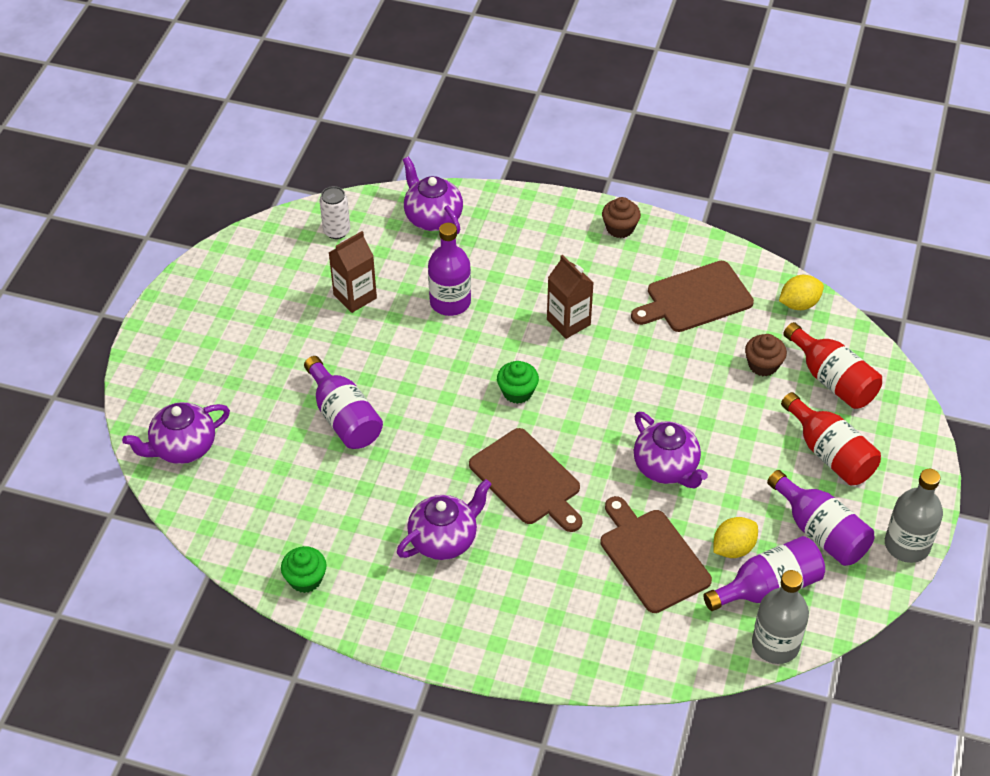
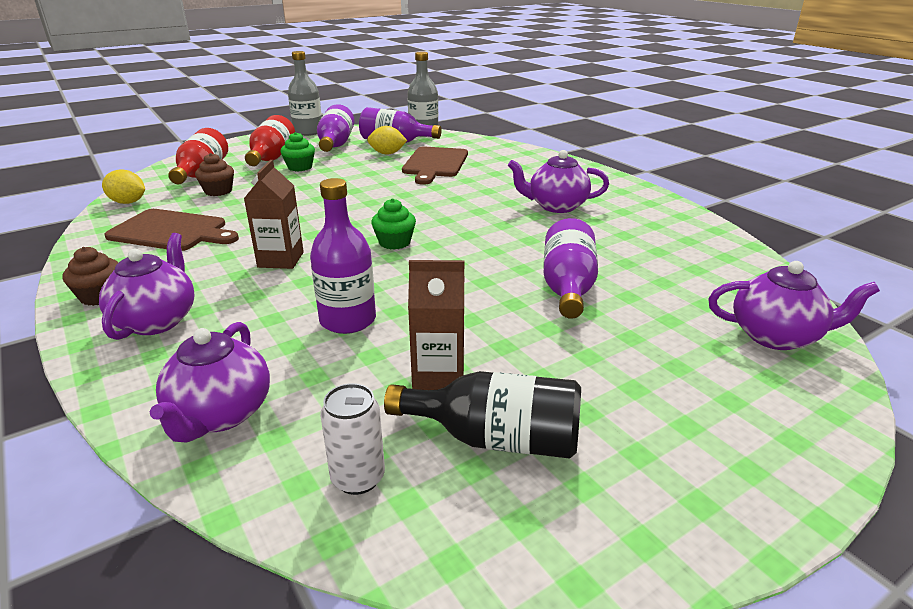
camera: 140 degrees left, 20 degrees down
green cupcake [281,546,327,593] -> green cupcake moved to [280,132,315,171]
brown cutting board [469,428,582,532] -> none
purple teapot [634,412,708,488] -> purple teapot moved to [99,233,195,340]
none -> black bottle [384,371,581,459]

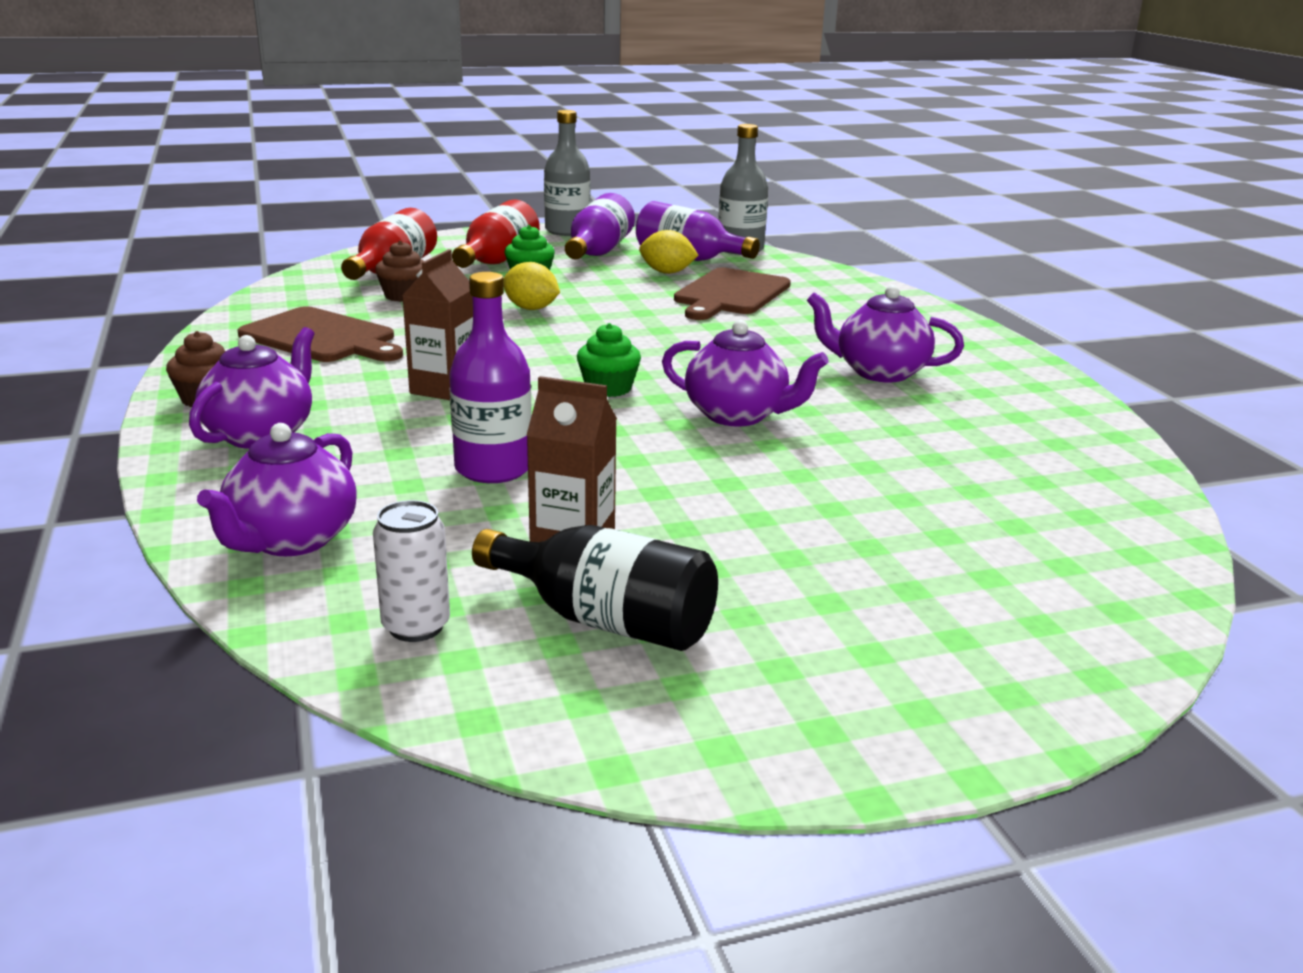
camera: 15 degrees right, 5 degrees down
yellow lemon [102,169,145,204] -> yellow lemon moved to [503,262,560,310]
purple bottle [543,218,598,319] -> none
purple teapot [708,261,880,350] -> purple teapot moved to [662,320,829,427]

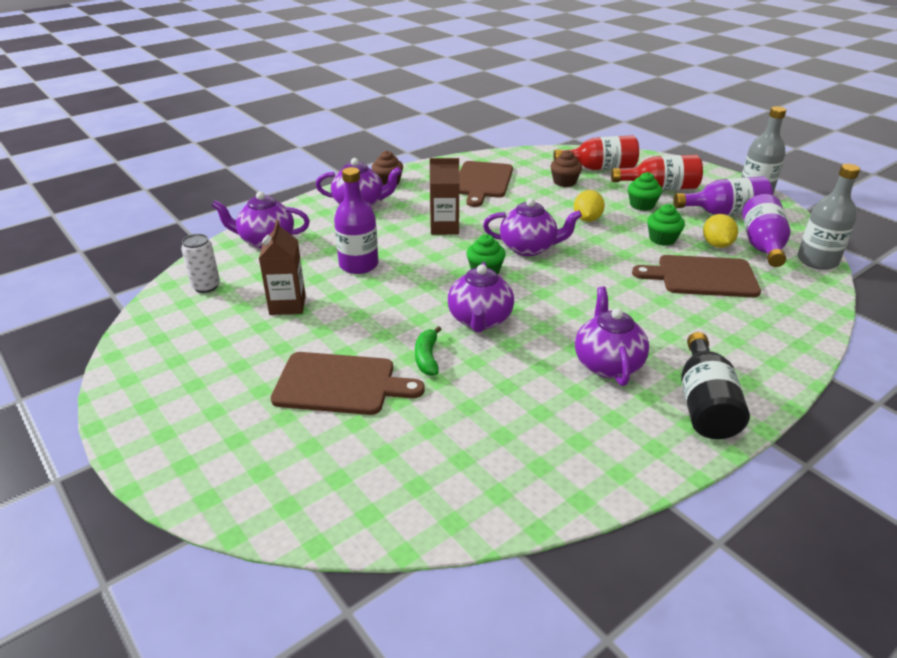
camera: 70 degrees right, 10 degrees up
black bottle [472,525,718,651] -> black bottle moved to [681,332,750,439]
none -> brown cutting board [271,352,425,415]
none -> green banana [415,326,442,376]
none -> purple teapot [483,198,582,256]
none -> green cupcake [647,204,685,246]

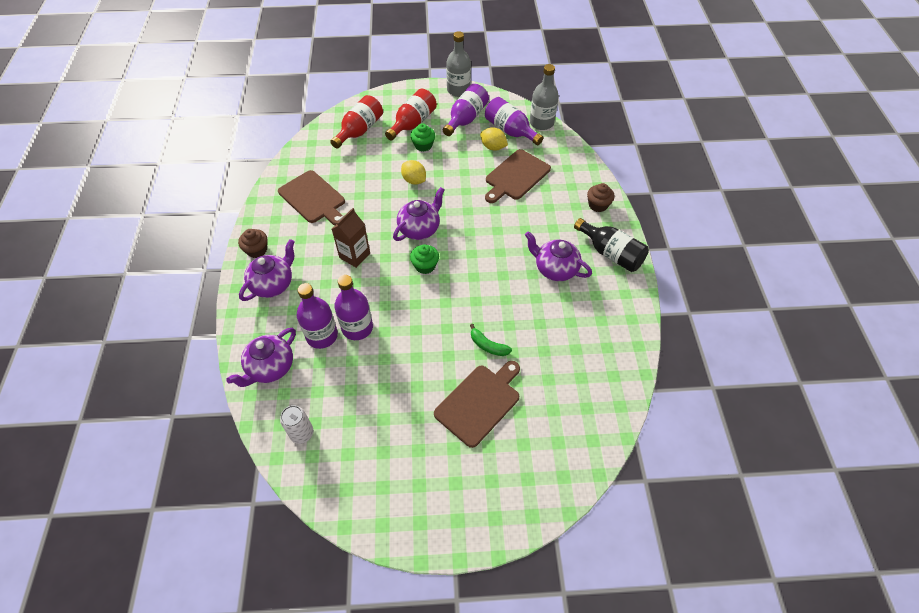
camera: 55 degrees left, 20 degrees up
brown carton [259,220,306,315] -> none
purple teapot [448,262,514,332] -> none
brown cupcake [551,150,582,187] -> brown cupcake moved to [587,183,615,212]
green cupcake [647,204,685,246] -> none
none -> purple bottle [297,283,338,349]

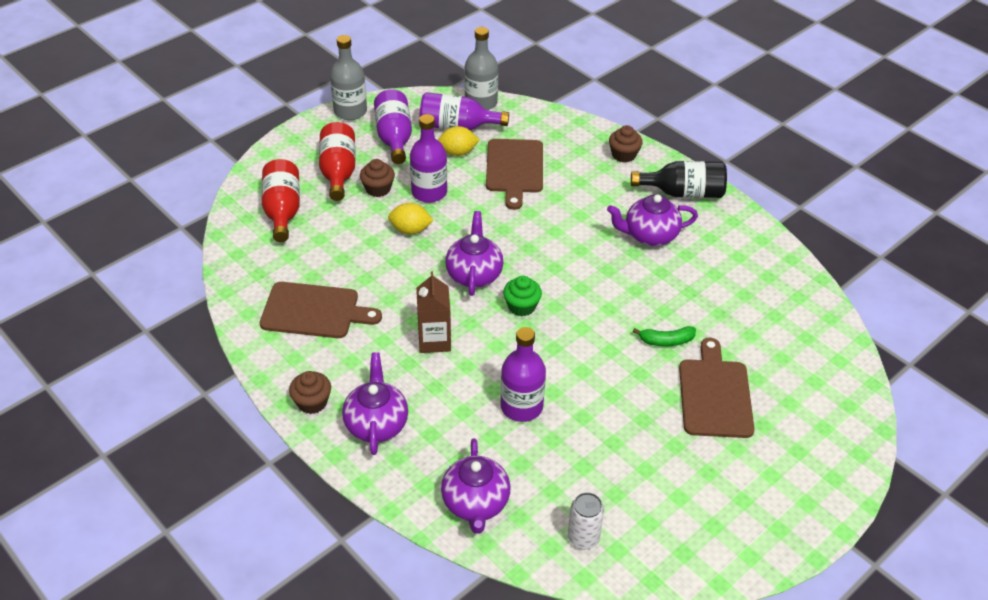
camera: 40 degrees left, 10 degrees down
purple bottle [297,283,338,349] -> purple bottle moved to [410,114,447,203]
green cupcake [410,123,435,152] -> brown cupcake [360,159,395,197]

